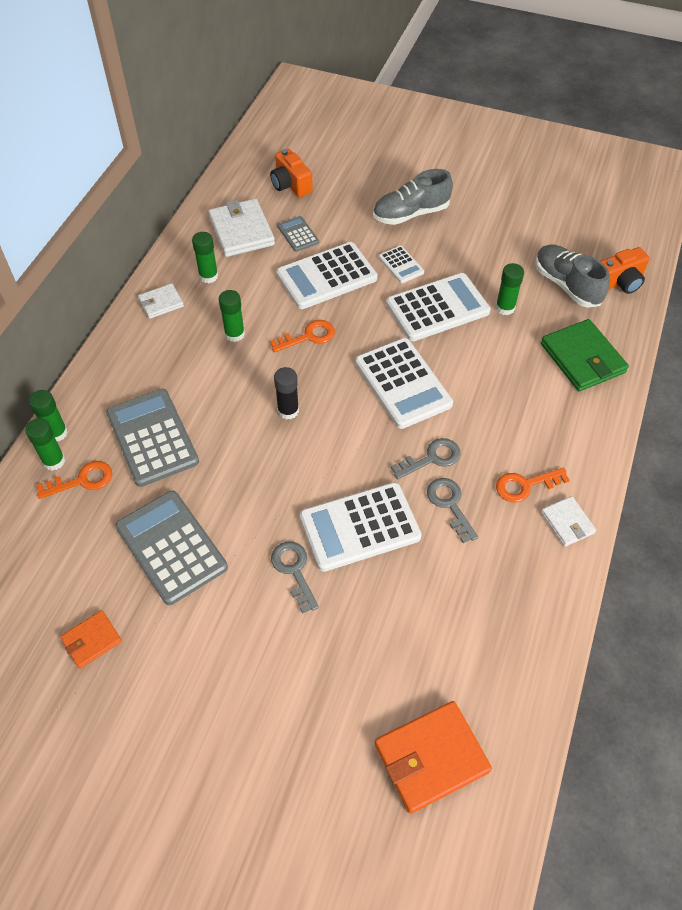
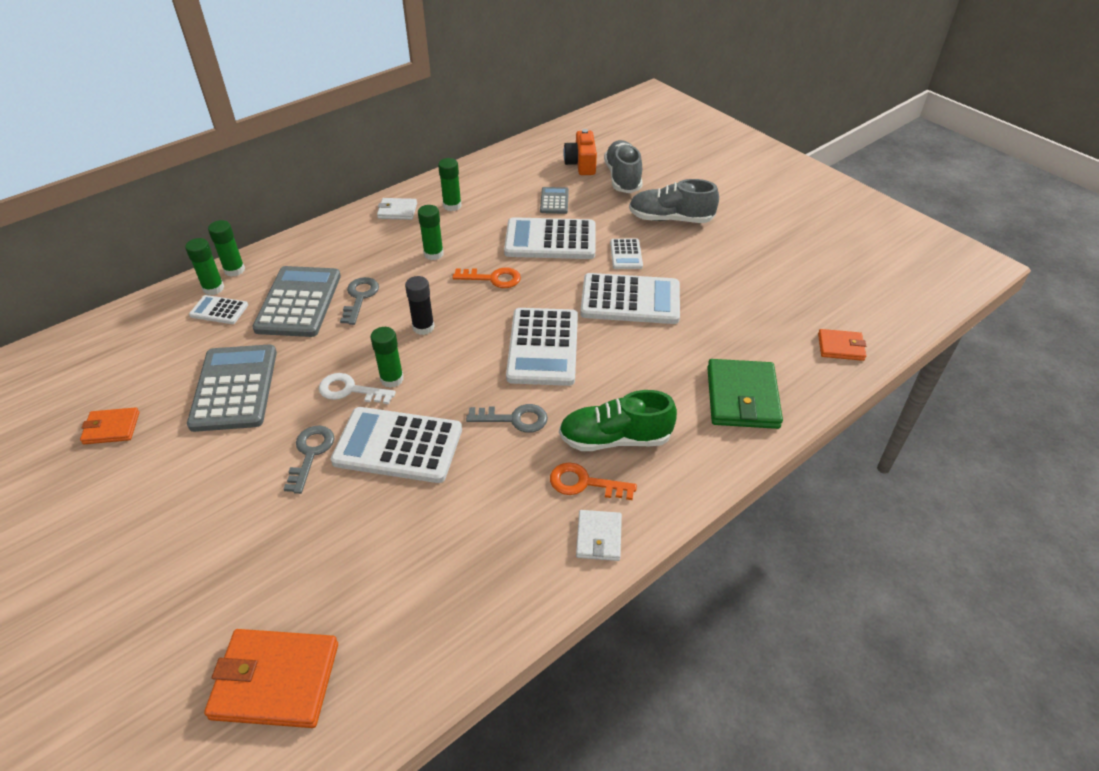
camera: 30 degrees right, 10 degrees down
orange key [37,461,112,499] -> white calculator [189,295,248,324]
white wallet [208,199,275,257] -> none
grey key [427,478,478,543] -> grey key moved to [340,277,379,325]
green glue stick [496,263,524,315] -> green glue stick moved to [371,327,404,388]
grey shoe [535,244,610,308] -> grey shoe moved to [604,140,643,193]
orange camera [600,247,650,294] -> orange wallet [818,329,866,361]
none -> white key [319,373,396,404]
none -> green shoe [559,390,677,451]

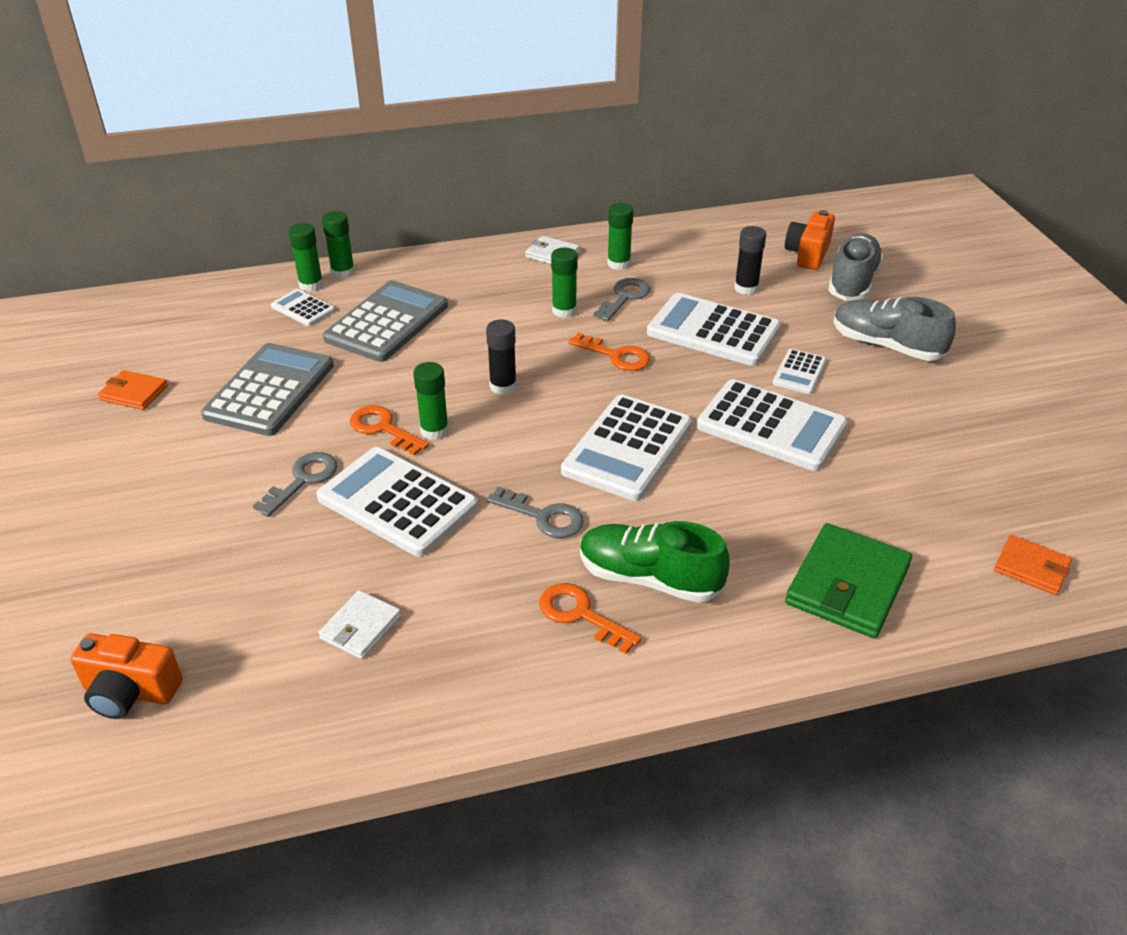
camera: 25 degrees right, 5 degrees down
orange wallet [204,629,338,728] -> orange camera [70,633,183,719]
white key [319,373,396,404] -> orange key [350,405,429,456]
grey key [340,277,379,325] -> grey key moved to [593,278,650,321]
grey calculator [540,187,569,214] -> black glue stick [734,226,766,295]
white wallet [576,510,622,561] -> white wallet moved to [318,590,401,659]

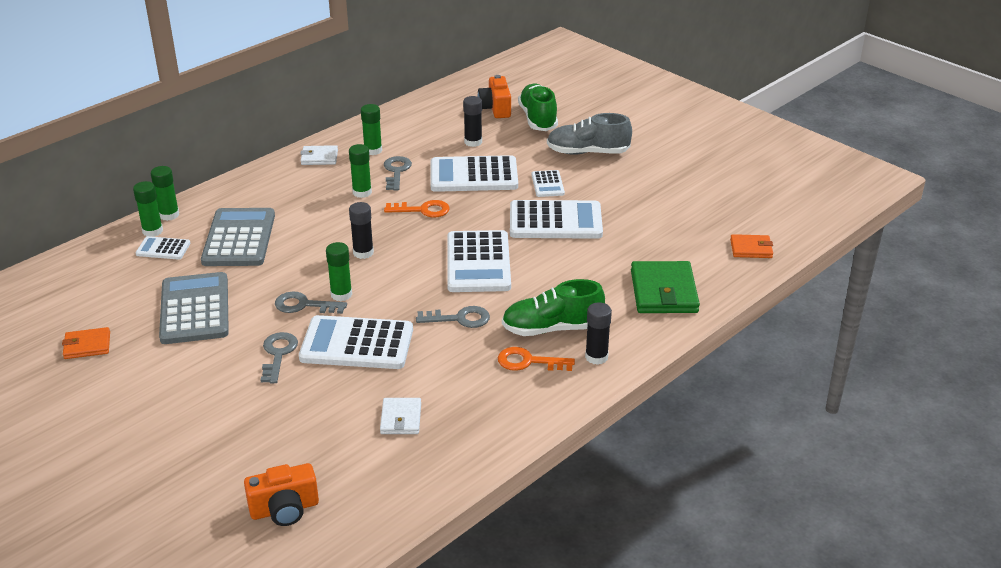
camera: 30 degrees left, 5 degrees down
orange key [350,405,429,456] -> grey key [275,292,347,314]
grey shoe [828,233,884,301] -> green shoe [518,84,558,131]
none -> black glue stick [585,302,612,365]

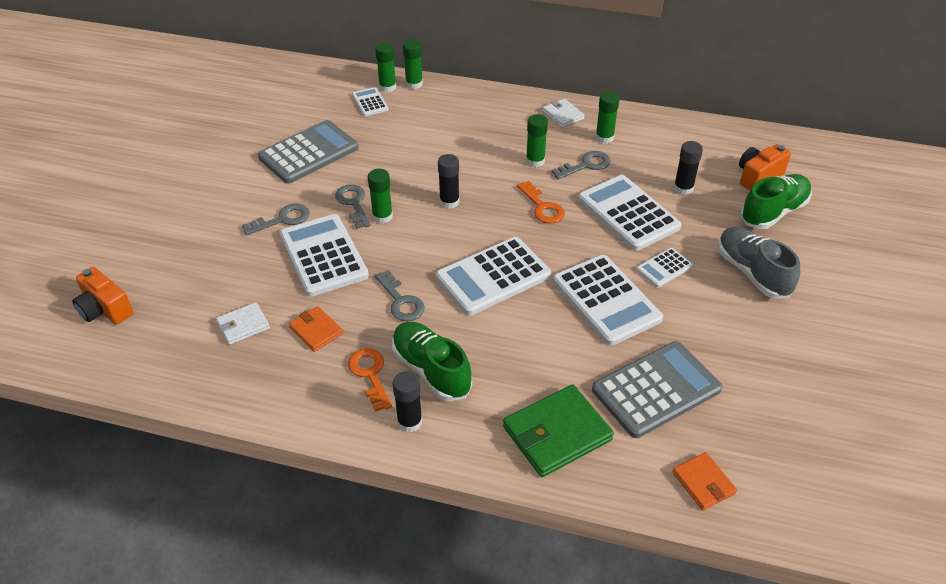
camera: 60 degrees right, 10 degrees up
orange wallet [62,327,110,359] -> orange wallet moved to [289,306,343,352]
grey calculator [201,208,275,266] -> grey calculator moved to [592,341,722,438]

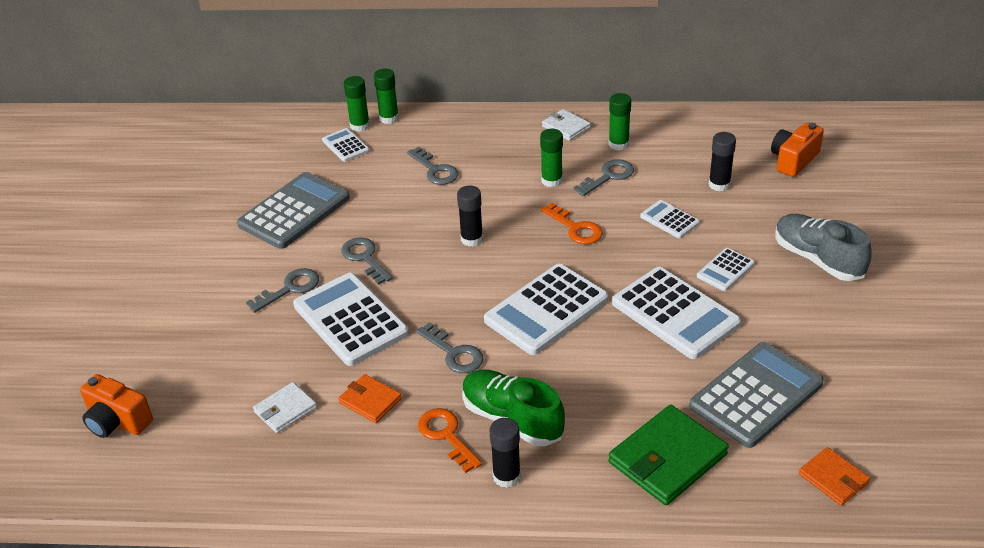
camera: 10 degrees left, 5 degrees down
green glue stick [368,169,393,224] -> none
white calculator [578,175,681,251] -> white calculator [640,200,700,238], size x0.50
green shoe [740,174,812,229] -> none
none -> grey key [407,147,458,185]

